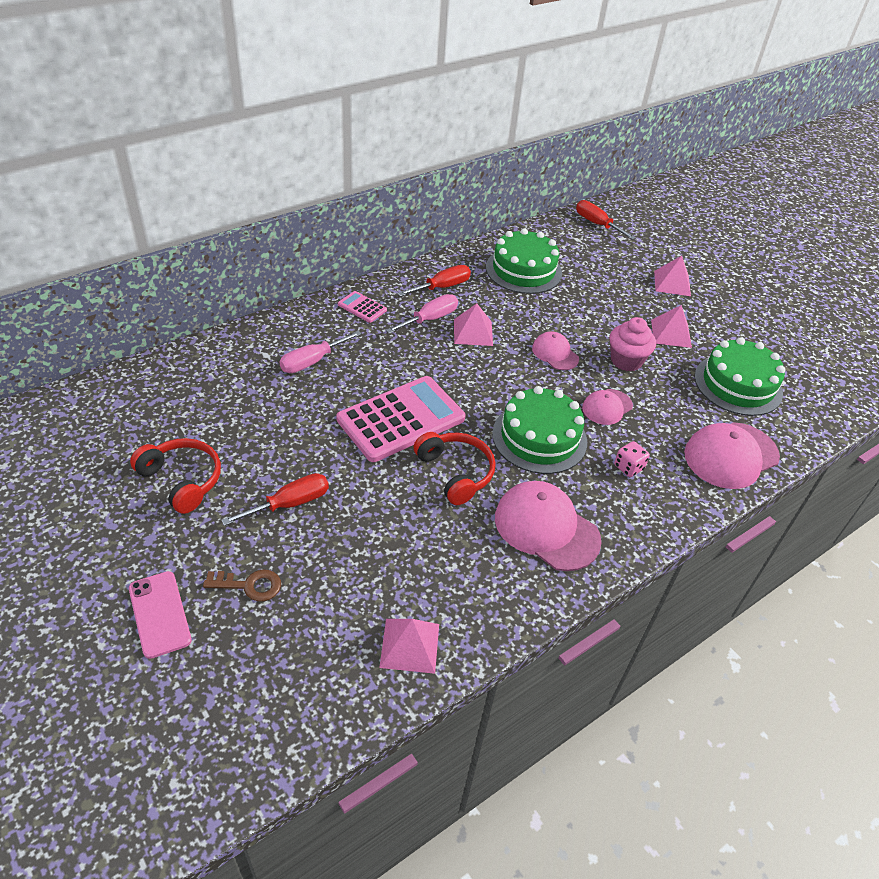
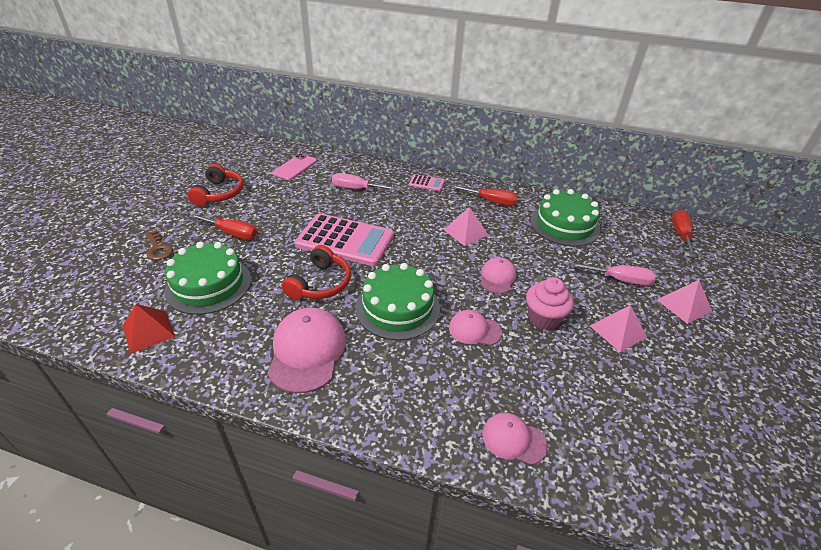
camera: 55 degrees right, 5 degrees down
pink phone [129,571,192,659] -> pink phone moved to [272,154,317,180]
pink calculator [338,291,387,323] -> pink calculator turned 105 degrees clockwise [409,174,445,191]
pink pyramid [379,619,439,674] -> red pyramid [123,304,175,353]
pink screwdriver [386,294,458,334] -> pink screwdriver moved to [571,263,656,286]
pink dice [614,441,650,477] -> none
pink cap [684,422,780,489] -> pink cap [482,413,548,465], size x0.57
green cake [695,337,785,416] -> green cake moved to [164,242,251,315]

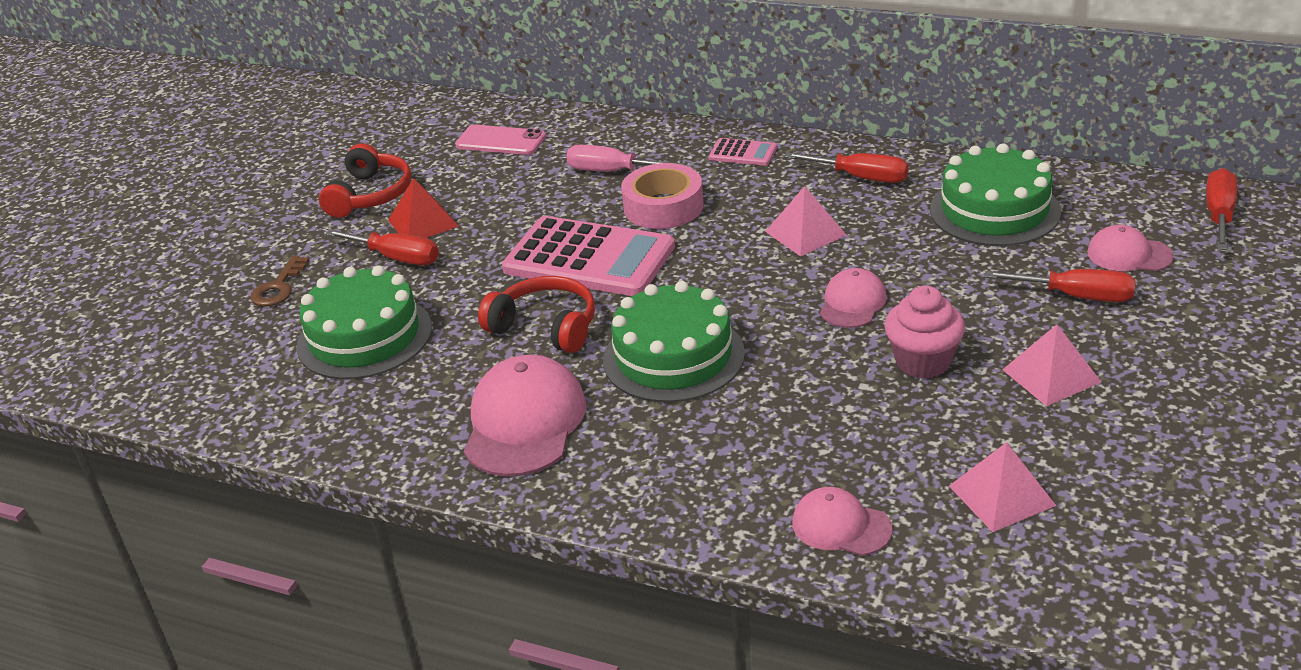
camera: 10 degrees right, 5 degrees down
red pyramid [123,304,175,353] -> red pyramid moved to [388,178,459,238]
brown key [145,230,173,260] -> brown key turned 45 degrees clockwise [250,256,310,307]
pink phone [272,154,317,180] -> pink phone turned 75 degrees clockwise [455,125,546,155]
red headphones [282,245,351,300] -> red headphones turned 90 degrees counterclockwise [478,276,595,353]
pink cap [449,310,502,345] -> pink cap moved to [1087,225,1174,271]
pink screwdriver [571,263,656,286] -> red screwdriver [984,269,1135,302]
pink pyramid [657,280,712,324] -> pink pyramid moved to [949,442,1056,532]
none -> pink tape [621,163,704,229]

